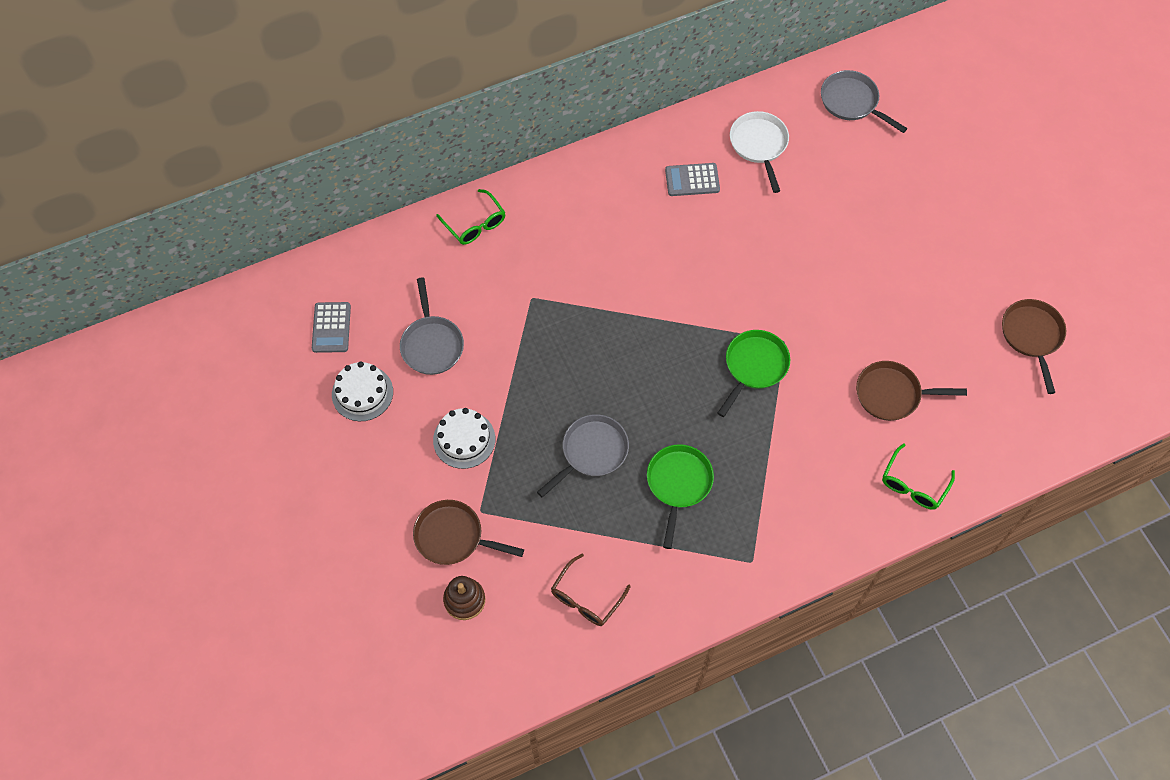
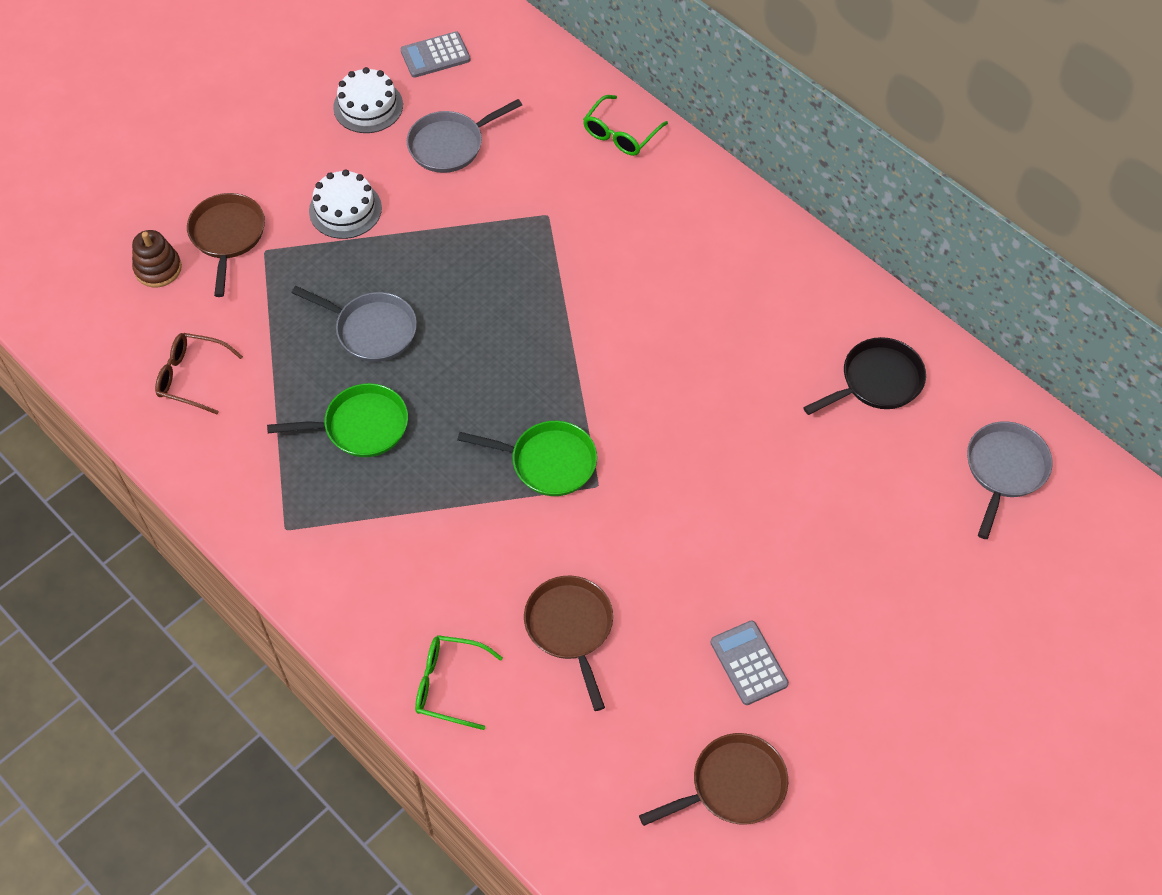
camera: 70 degrees right, 5 degrees down
grey calculator [665,163,720,196] -> grey calculator moved to [710,620,789,705]
white pan [730,111,789,193] -> black pan [803,337,926,415]

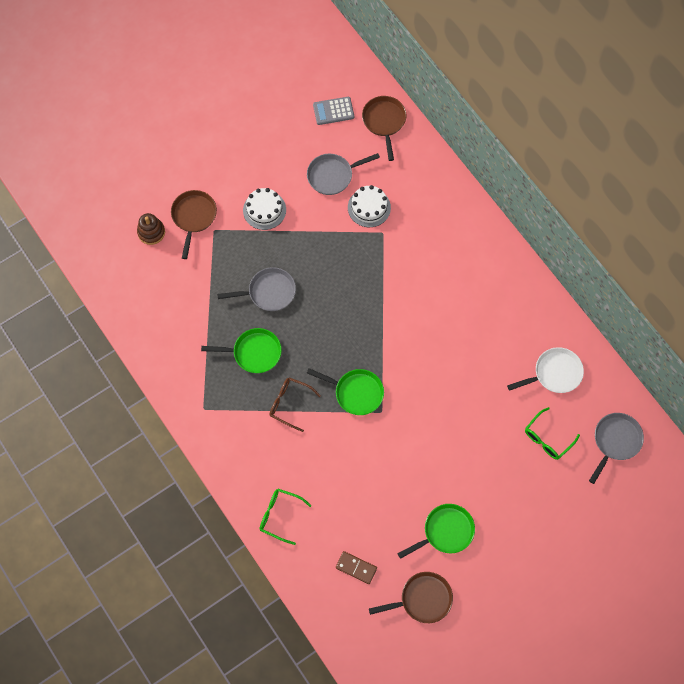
camera: 10 degrees right, 10 degrees up
brown glasses [155,333,243,414] -> brown glasses moved to [269,377,321,432]
grey pan [292,286,417,362] -> grey pan turned 45 degrees counterclockwise [217,267,296,311]
white cake [333,67,403,133] -> white cake moved to [348,185,391,227]
brown pan [524,576,613,711] -> brown pan moved to [362,96,407,161]
green glasses [583,95,668,156] -> green glasses moved to [525,407,580,460]
grey calculator [710,620,789,705] -> green pan [397,504,475,559]
black pan [803,337,926,415] -> white pan [507,347,584,393]
none -> brown domino [336,551,377,584]

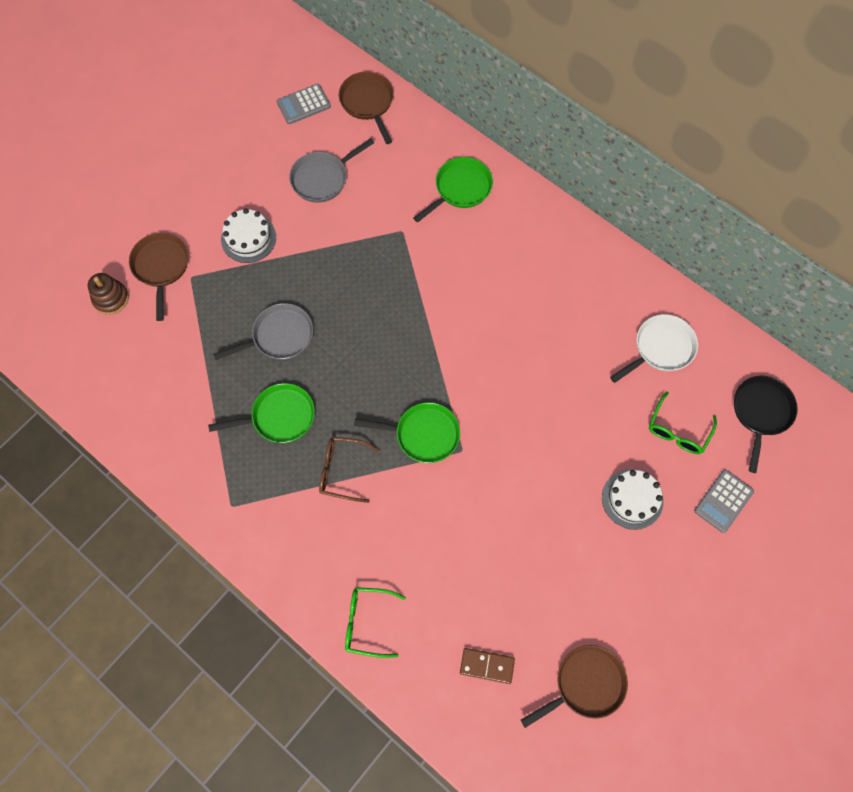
camera: 15 degrees left, 0 degrees up
white cake [348,185,391,227] -> white cake moved to [602,469,663,530]
green pan [397,504,475,559] -> green pan moved to [413,157,493,222]
grey pan [589,413,644,484] -> black pan [734,376,798,473]
none -> grey calculator [694,470,754,533]

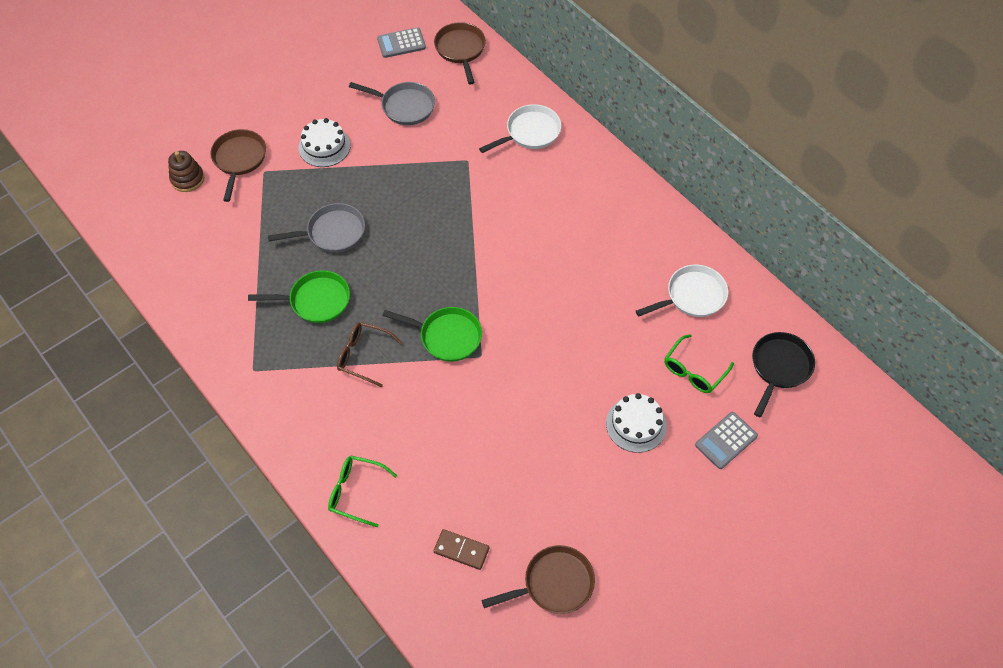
camera: 10 degrees right, 10 degrees down
grey pan [289,138,374,203] -> grey pan turned 135 degrees counterclockwise [349,82,435,125]
green pan [413,157,493,222] -> white pan [479,104,561,153]

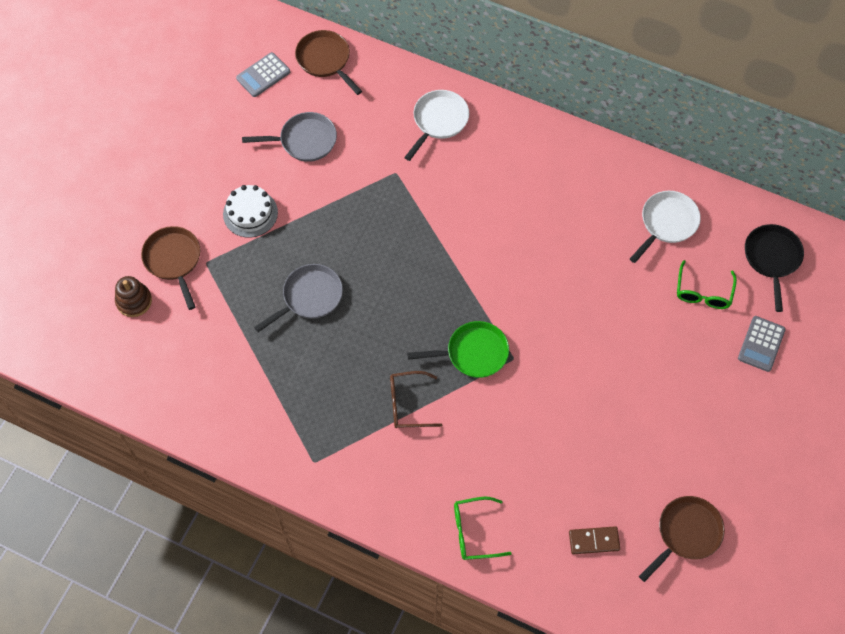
camera: 25 degrees left, 5 degrees up
green pan [248,270,350,323] -> none
white cake [606,393,667,453] -> none

